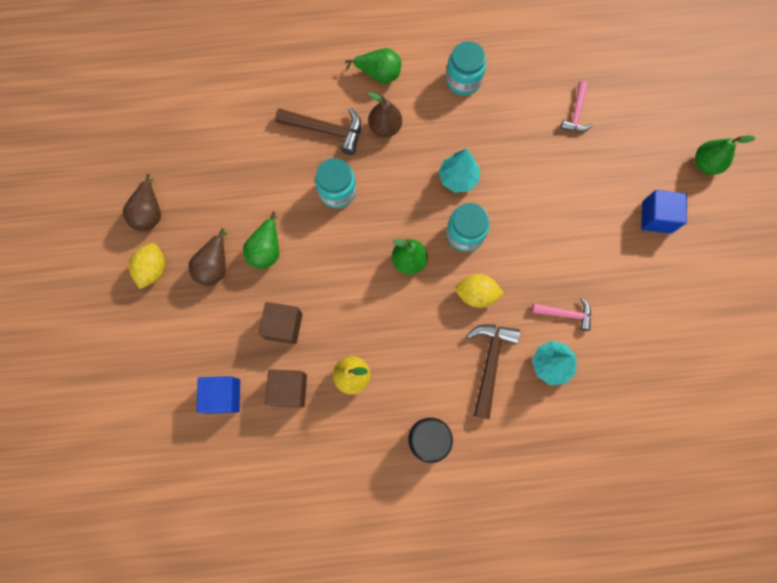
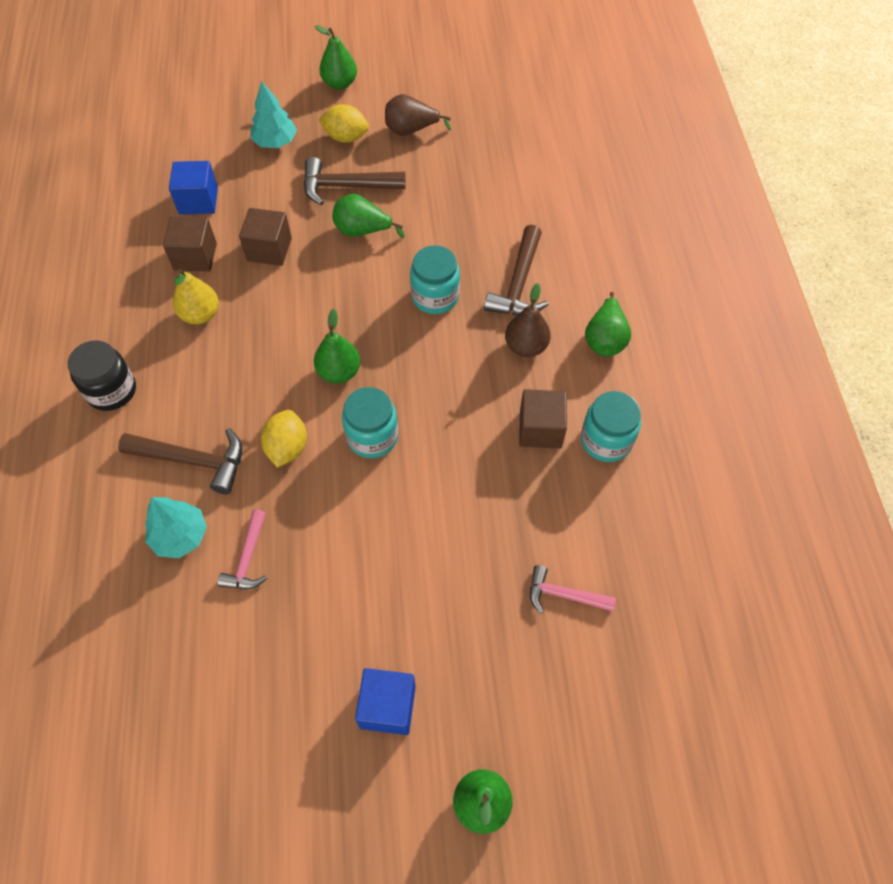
camera: 90 degrees right, 15 degrees down
brown pear [189,228,227,286] -> brown hammer [304,157,406,205]
turquoise tree [439,149,480,192] -> turquoise tree moved to [250,81,297,148]
none -> green pear [315,25,357,90]
none -> brown cube [519,389,567,449]

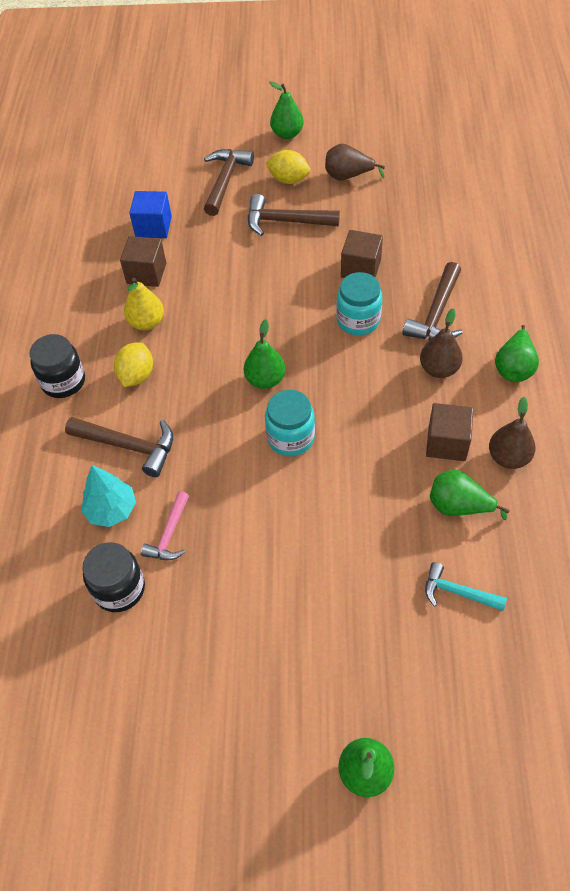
camera: 10 degrees right, 5 degrees down
brown cube [239,208,292,266] -> brown cube moved to [341,230,383,278]
turquoise tree [250,81,297,148] -> brown hammer [204,149,254,216]
yellow lemon [261,410,307,467] -> yellow lemon moved to [114,342,153,387]
green pear [332,194,405,238] -> green pear moved to [430,470,510,520]
blue cube [355,668,416,735] -> none
pink hammer [530,565,616,614] -> turquoise hammer [425,562,507,611]
turquoise jar [581,391,641,462] -> brown pear [489,397,536,469]
none -> black jar [82,542,145,612]

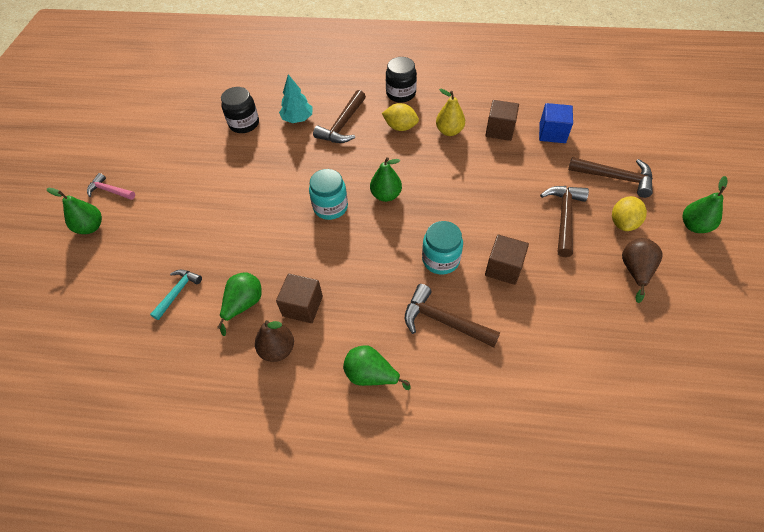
camera: 95 degrees right, 0 degrees up
pink hammer [141,491,189,560] -> pink hammer moved to [87,173,135,200]
brown pear [420,308,463,378] -> none

